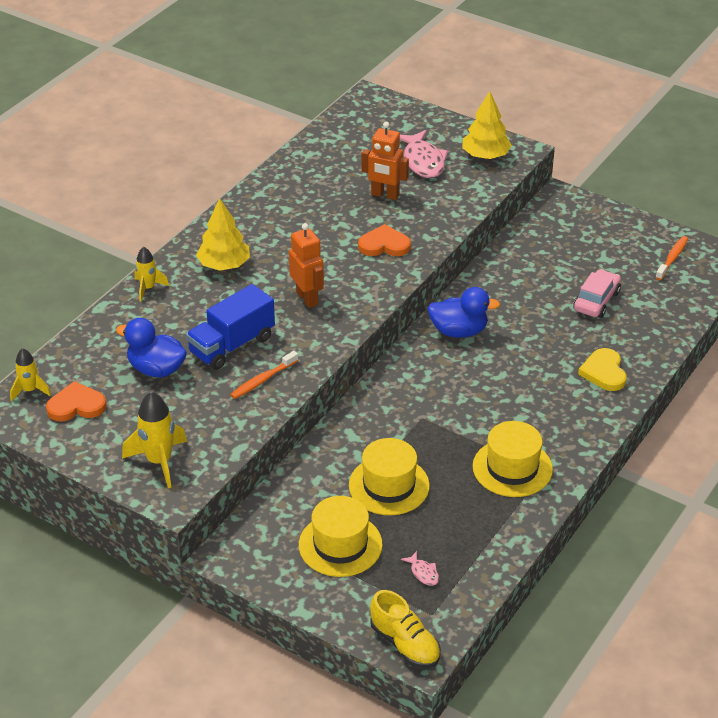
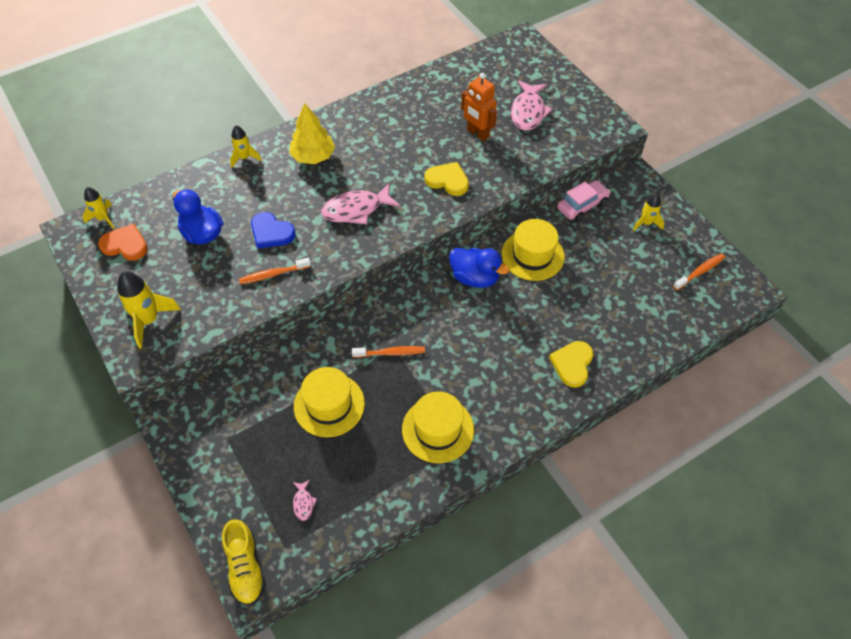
camera: 25 degrees right, 15 degrees up
blue truck [186,284,275,370] -> blue heart [251,212,296,249]
orange robot [289,223,324,308] -> pink fish [321,183,400,224]
yellow hat [299,496,383,577] -> yellow hat moved to [501,219,565,281]
orange heart [358,224,411,256] -> yellow heart [425,162,469,196]
yellow tree [462,91,512,159] -> none
pink car [573,269,621,318] -> pink car moved to [557,180,610,222]
none -> orange toothbrush [352,346,425,358]
none -> yellow rocket [633,194,665,231]

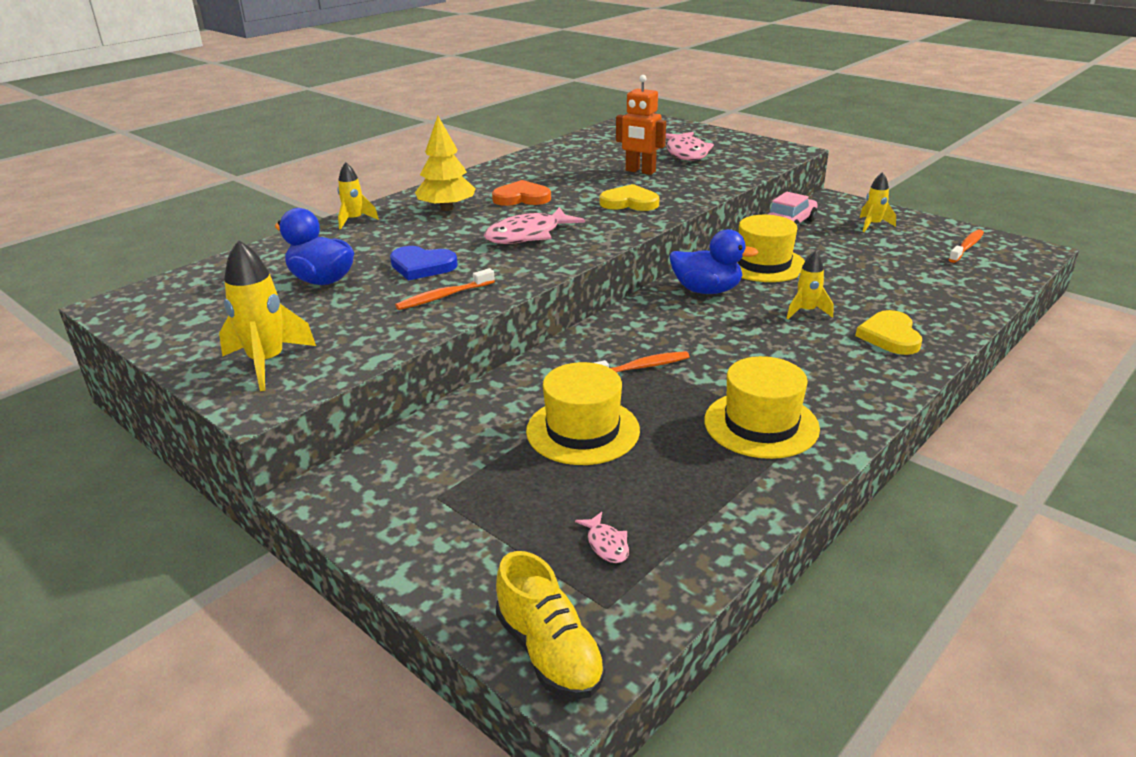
camera: 15 degrees left, 25 degrees down
yellow rocket [82,187,115,229] -> yellow rocket moved to [787,251,833,319]
orange heart [98,223,148,260] -> orange heart moved to [492,180,551,206]

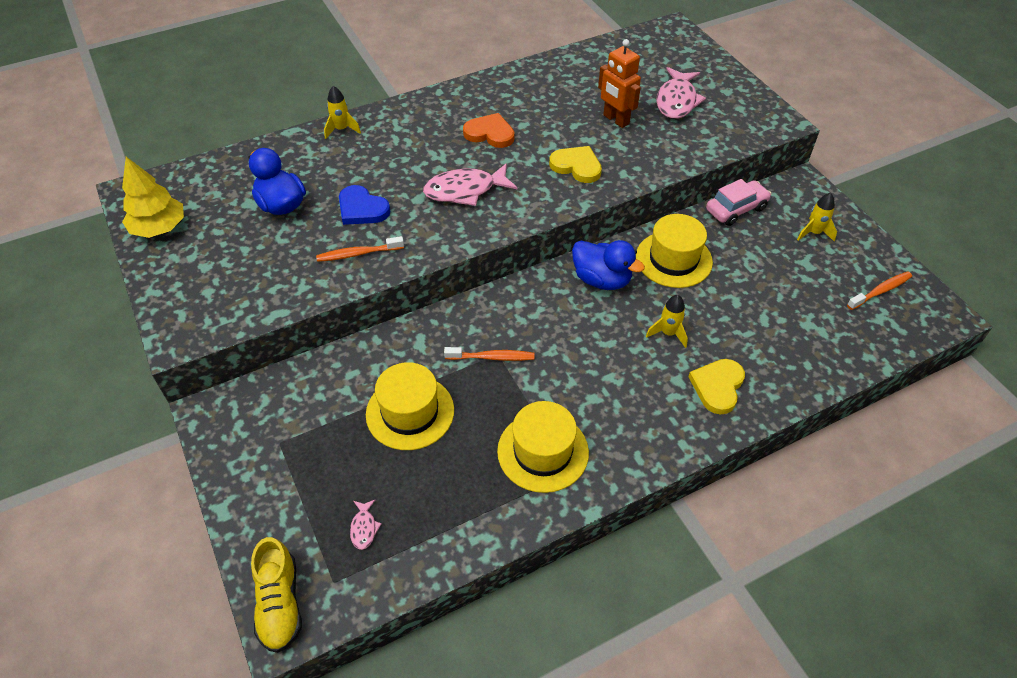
camera: 20 degrees right, 20 degrees up
yellow rocket [219,240,316,391] -> none
yellow tree [415,116,476,211] -> yellow tree moved to [122,157,184,238]

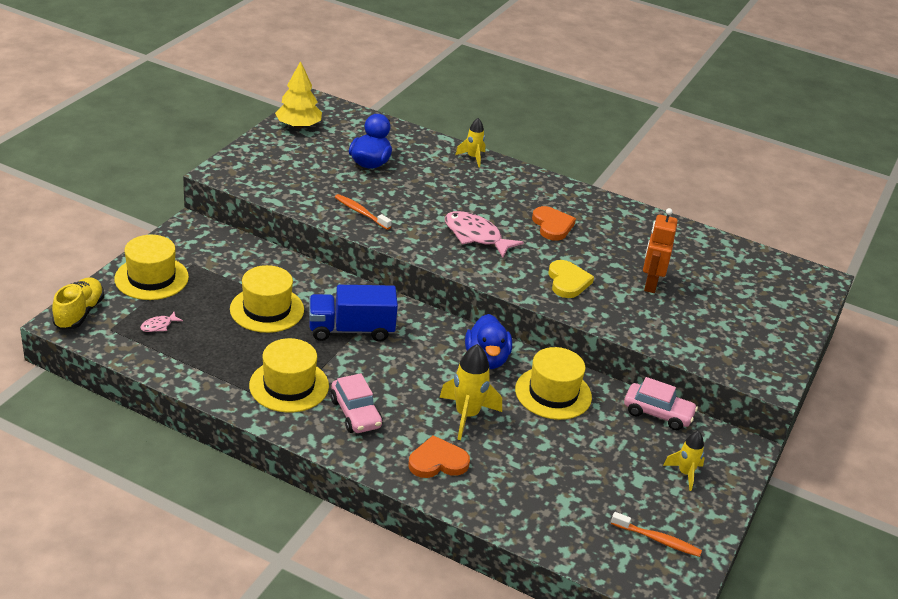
camera: 50 degrees right, 15 degrees down
yellow shoe [251,537,302,653] -> yellow shoe turned 150 degrees clockwise [52,278,104,330]
blue heart [339,185,390,225] -> none
orange toothbrush [444,347,534,361] -> blue truck [309,285,398,342]
yellow rocket [646,295,688,348] -> yellow rocket [439,344,502,440], size x1.62
pink fish [656,67,706,119] -> none
yellow heart [688,359,745,414] -> orange heart [408,435,470,478]
none -> yellow hat [114,235,189,300]
none -> pink car [330,373,382,433]

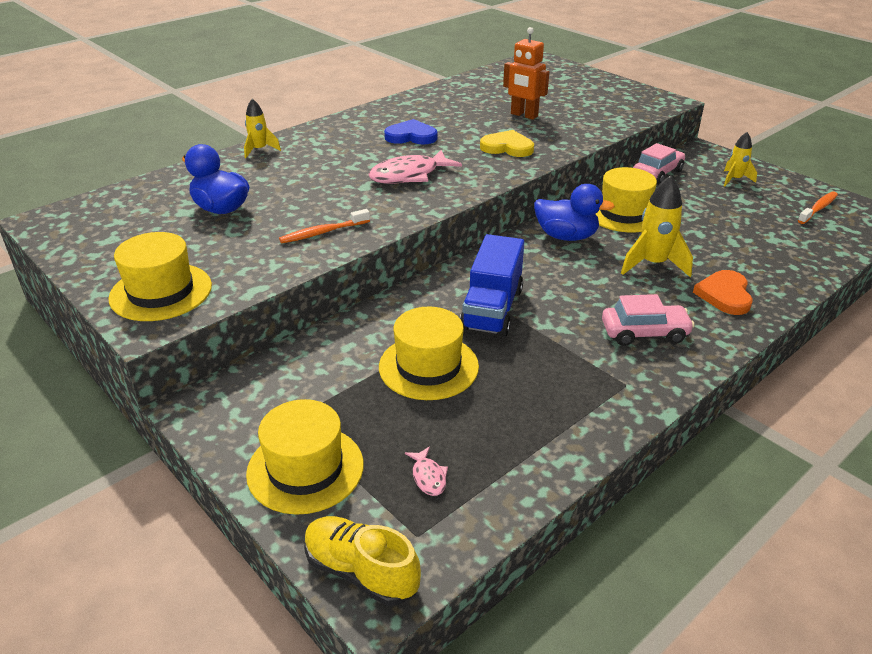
camera: 65 degrees left, 0 degrees up
yellow hat [249,338,329,413] -> yellow hat moved to [108,232,212,321]
yellow tree [275,61,322,129] -> none
orange heart [532,206,576,241] -> blue heart [384,119,437,145]

